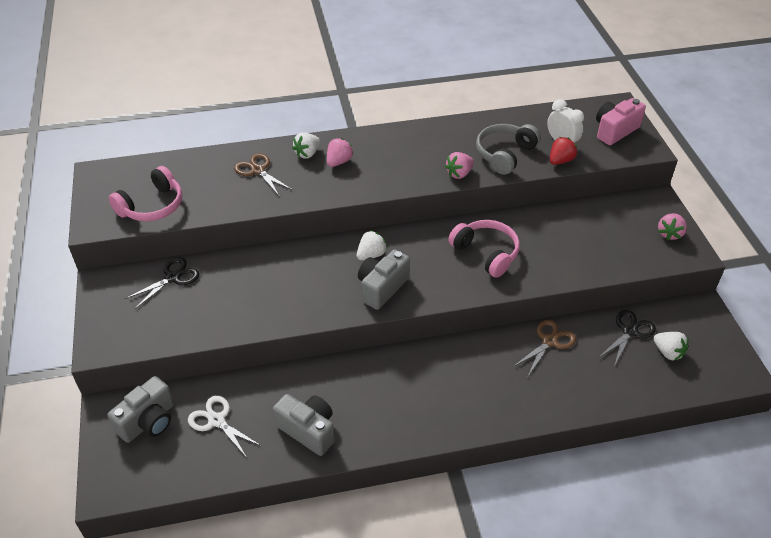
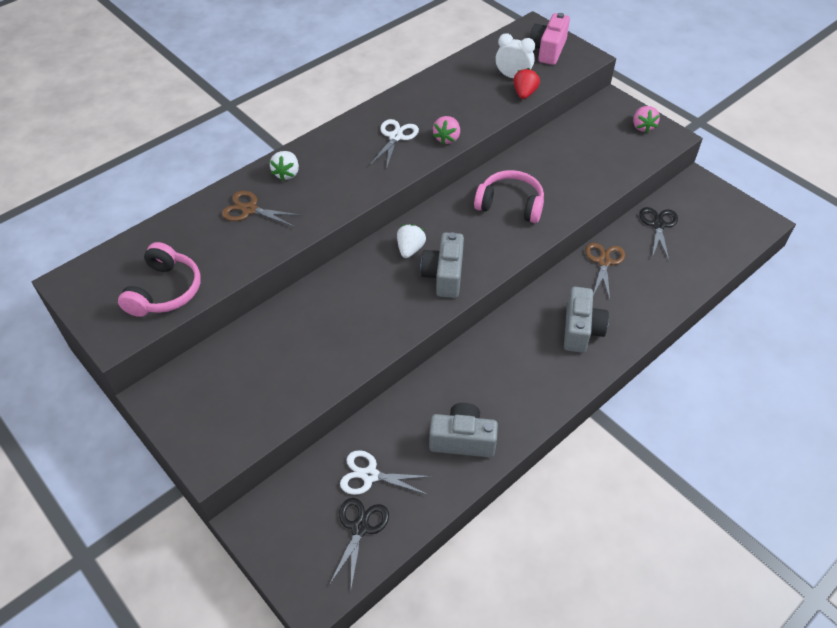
camera: 30 degrees left, 5 degrees up
grey camera [107,376,174,443] -> grey camera moved to [564,287,609,353]
black scissors [125,257,200,309] -> black scissors moved to [329,498,389,588]
pink strawberry [327,138,353,167] -> none
grey headphones [476,124,541,175] -> none
white strawberry [654,332,689,360] -> none
none -> white scissors [370,119,419,170]

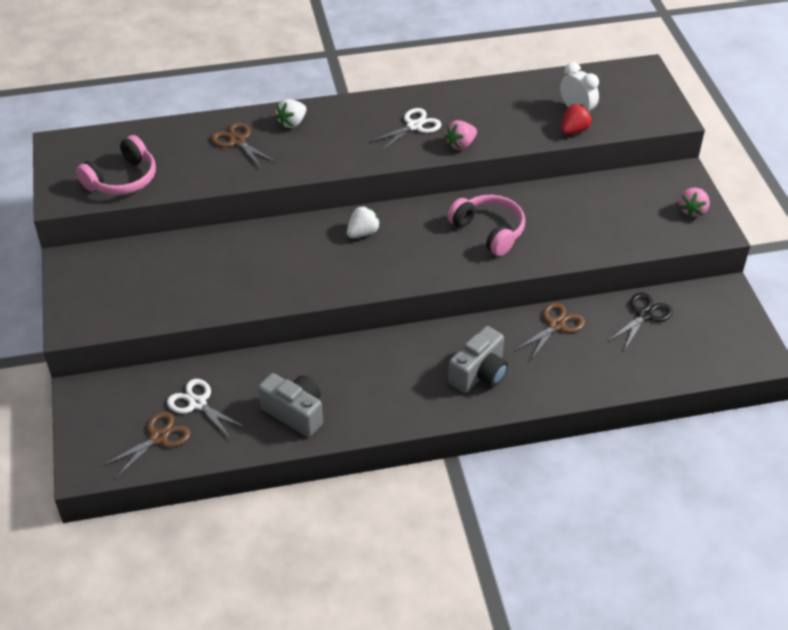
camera: 30 degrees right, 5 degrees down
black scissors [329,498,389,588] -> brown scissors [103,411,191,478]
grey camera [421,232,464,298] -> none
pink camera [530,13,570,65] -> none

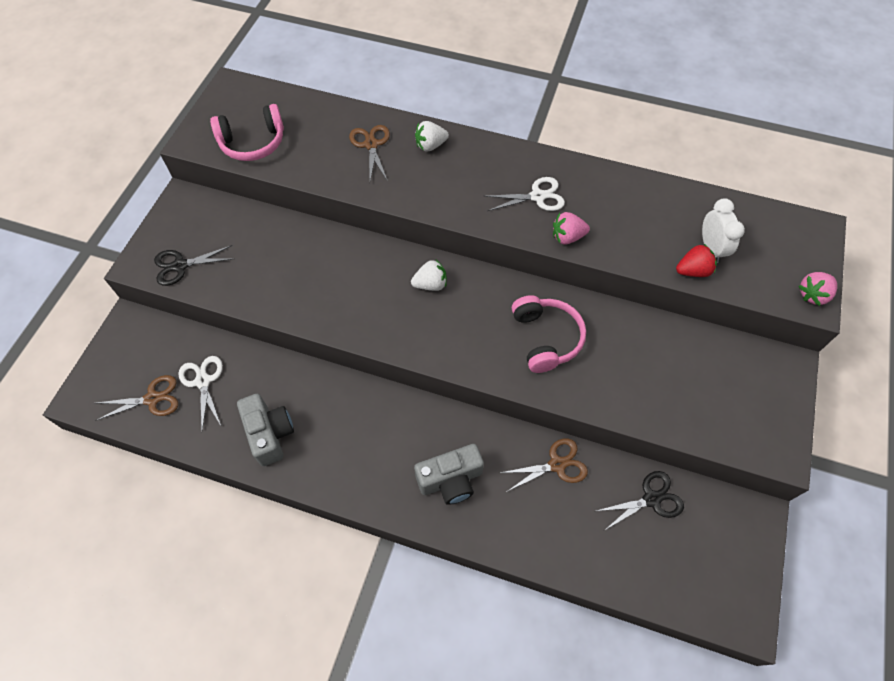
camera: 30 degrees right, 15 degrees up
pink strawberry [679,188,710,217] -> pink strawberry moved to [798,272,837,306]
none -> black scissors [154,245,232,286]

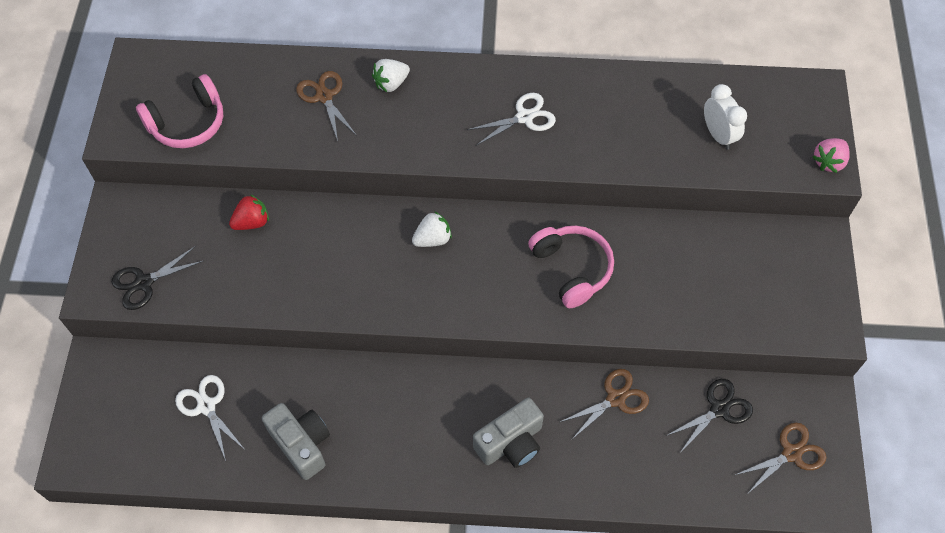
camera: 15 degrees left, 0 degrees up
brown scissors [95,375,178,421] -> brown scissors moved to [735,423,827,492]
pink strawberry [553,212,590,245] -> none
red strawberry [676,244,717,277] -> red strawberry moved to [229,194,269,230]

